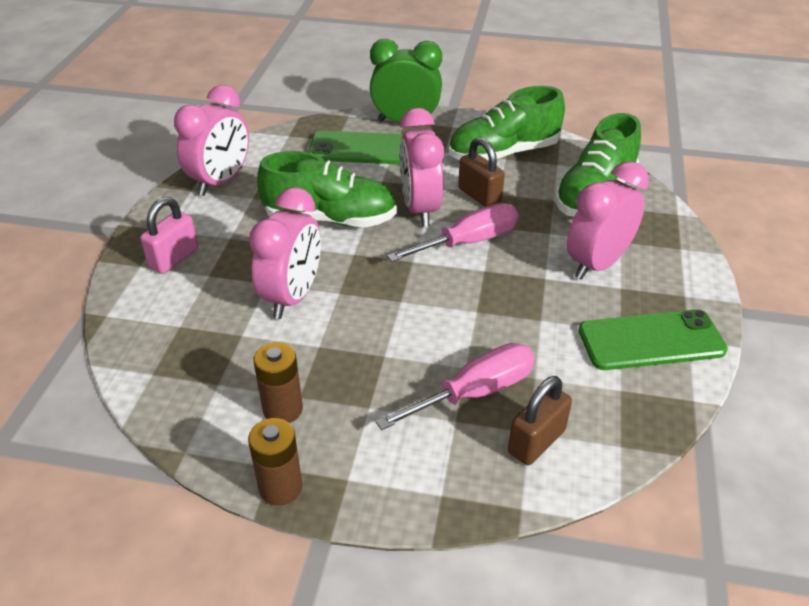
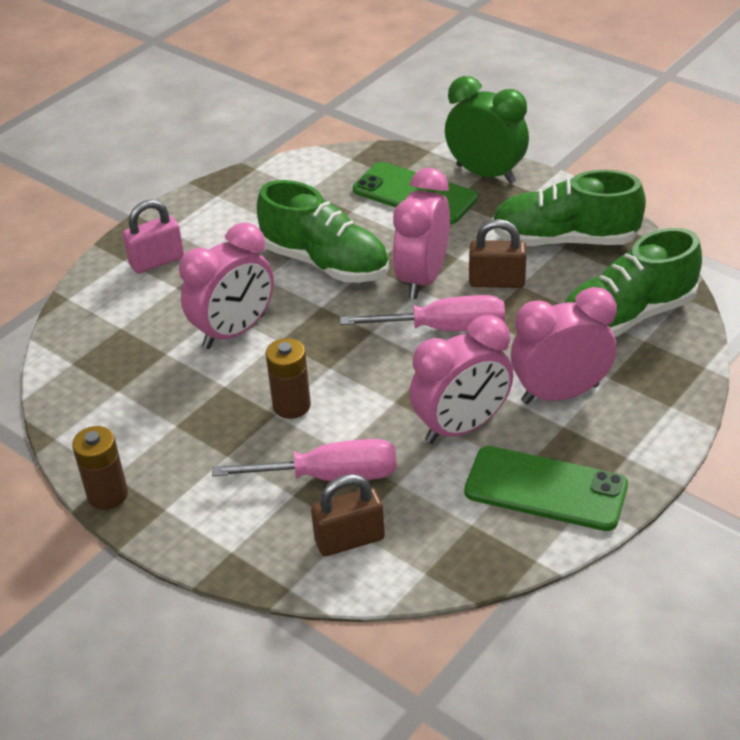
camera: 30 degrees right, 0 degrees up
pink clock [174,85,249,196] -> pink clock moved to [409,315,513,444]
brown battery [253,342,303,423] -> brown battery moved to [266,338,311,419]
brown padlock [458,137,505,207] -> brown padlock turned 75 degrees counterclockwise [469,219,527,288]

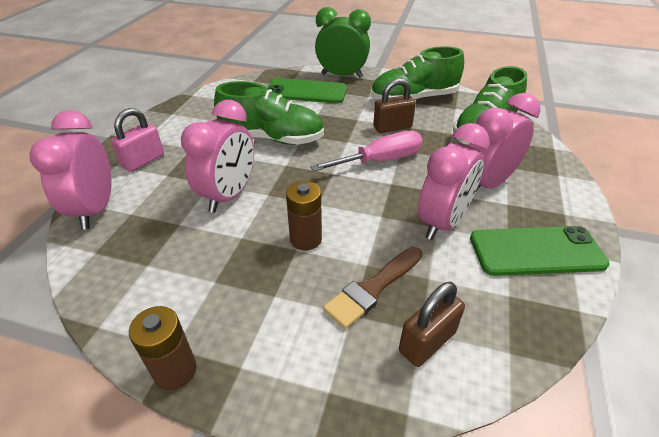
camera: 25 degrees left, 0 degrees up
pink screwdriver [212,439,397,481] -> brown brush [323,247,423,329]
pink clock [392,168,450,299] -> pink clock moved to [30,110,112,230]

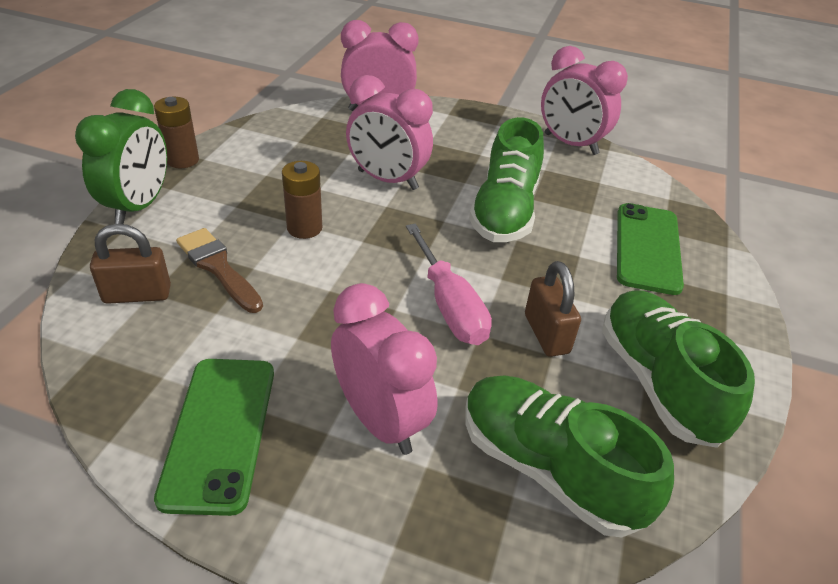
camera: 90 degrees right, 0 degrees up
pink padlock [111,108,164,172] -> none
green clock [315,7,371,78] -> green clock moved to [75,89,167,224]
brown padlock [399,282,465,367] -> brown padlock turned 60 degrees counterclockwise [90,224,171,304]
pink clock [418,123,489,240] -> pink clock moved to [541,46,628,155]

